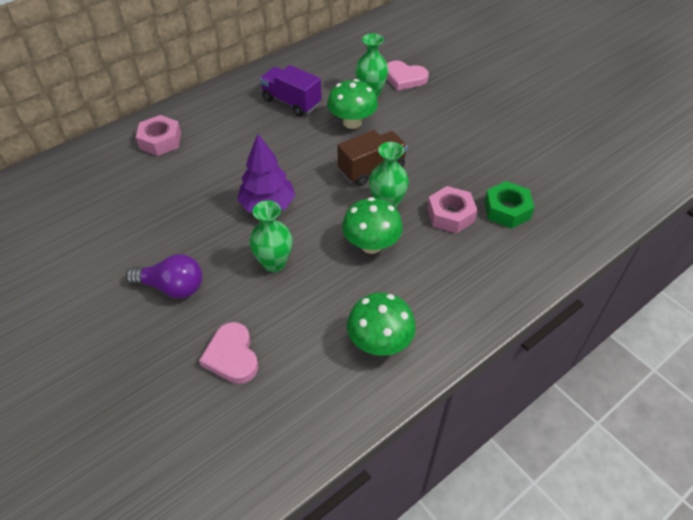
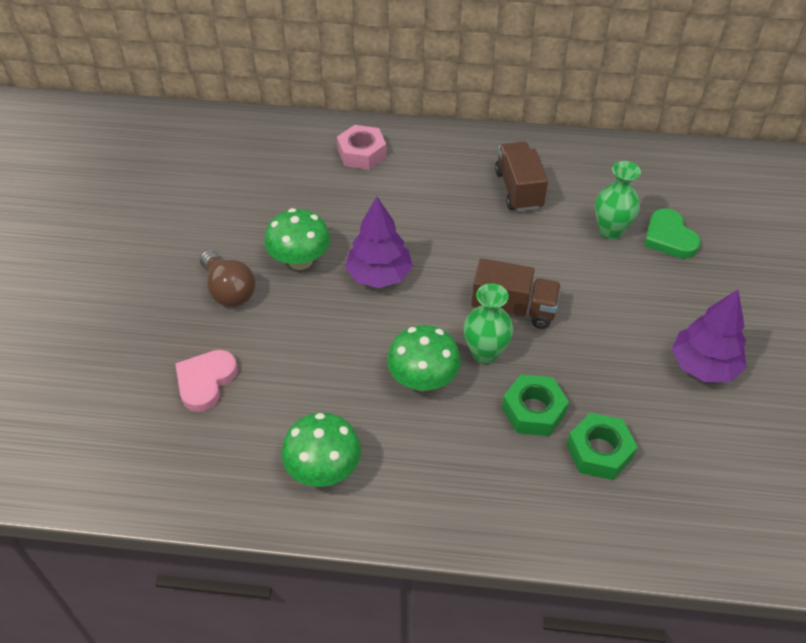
camera: 45 degrees right, 0 degrees up
purple light bulb [126,254,202,298] -> brown light bulb [200,250,255,307]
green vase [249,200,292,272] -> none
purple truck [260,65,322,117] -> brown truck [495,142,548,212]
green mushroom [327,79,378,129] -> green mushroom moved to [264,208,331,270]
pink heart [387,61,429,91] -> green heart [644,208,701,258]
pink nut [427,186,477,233] -> green nut [502,374,569,436]
none -> purple tree [672,290,746,382]

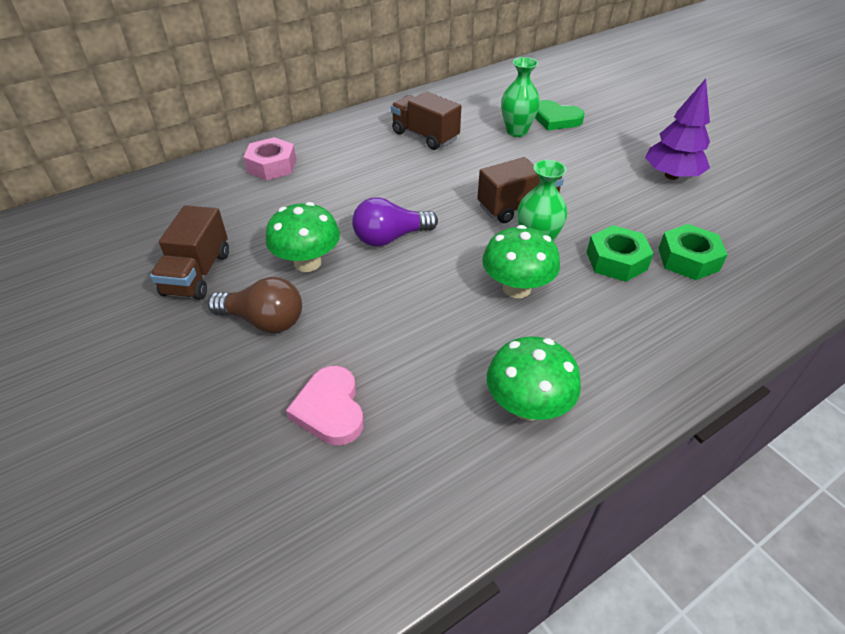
camera: 40 degrees left, 5 degrees down
purple tree [345,197,413,288] -> purple light bulb [352,197,438,247]
none -> brown truck [150,205,229,300]

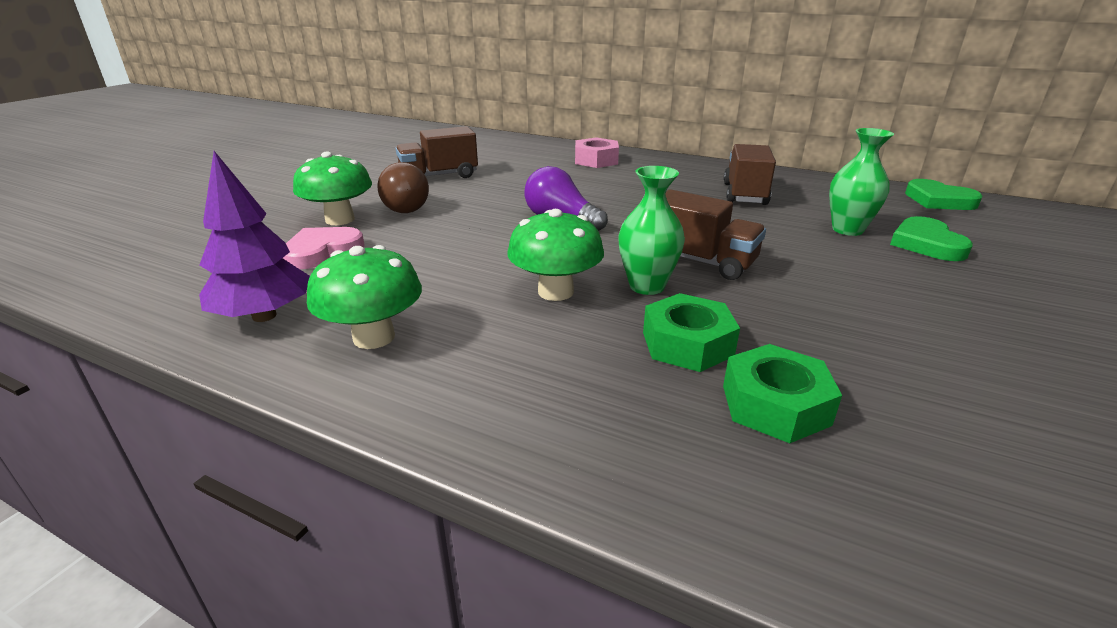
camera: 60 degrees right, 15 degrees down
green mushroom [266,202,340,272] -> green mushroom moved to [293,152,372,225]
purple tree [645,79,710,180] -> purple tree moved to [199,151,310,322]
none -> green heart [905,179,982,210]

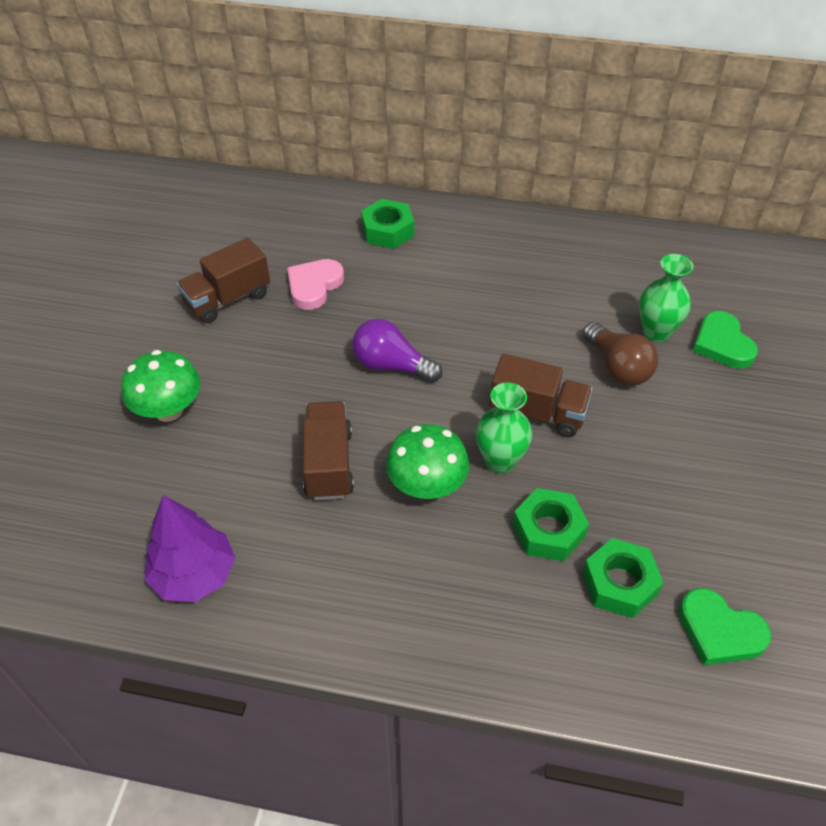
camera: 15 degrees left, 20 degrees up
pink heart [283,227,365,269] -> pink heart moved to [287,259,344,310]
green mushroom [307,245,422,349] -> none
brown light bulb [377,162,429,213] -> brown light bulb moved to [583,322,658,386]
pink nut [575,137,619,168] -> green nut [361,199,414,249]
brown truck [724,144,776,205] -> brown truck moved to [303,401,354,500]
green heart [905,179,982,210] -> green heart moved to [679,588,771,665]

